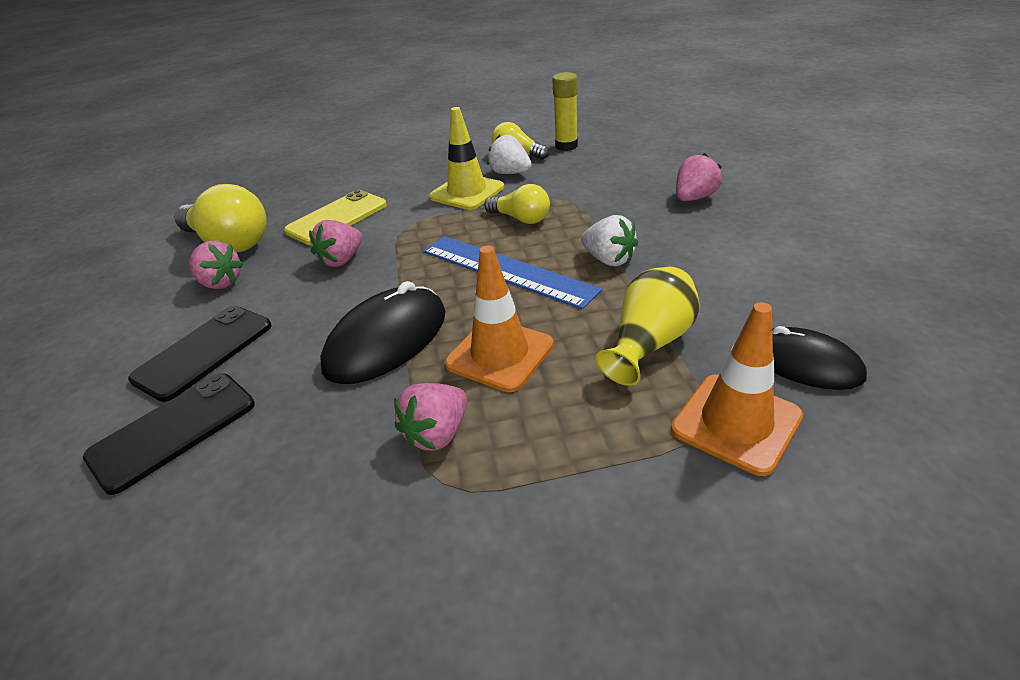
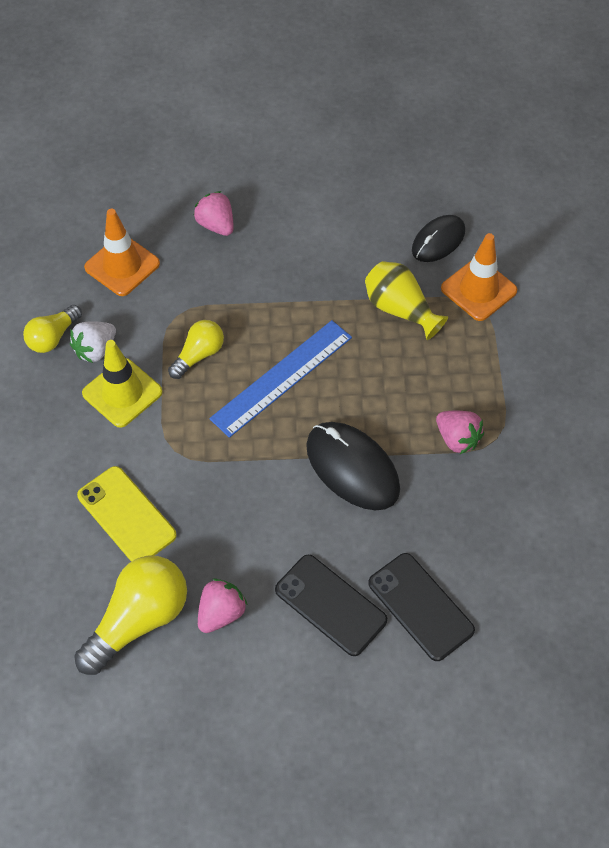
camera: 85 degrees left, 20 degrees up
pink strawberry [309,220,362,268] -> none
orange traffic cone [445,246,554,392] -> orange traffic cone moved to [84,209,160,296]
yellow glue stick [552,72,578,151] -> none
white strawberry [581,215,638,266] -> none

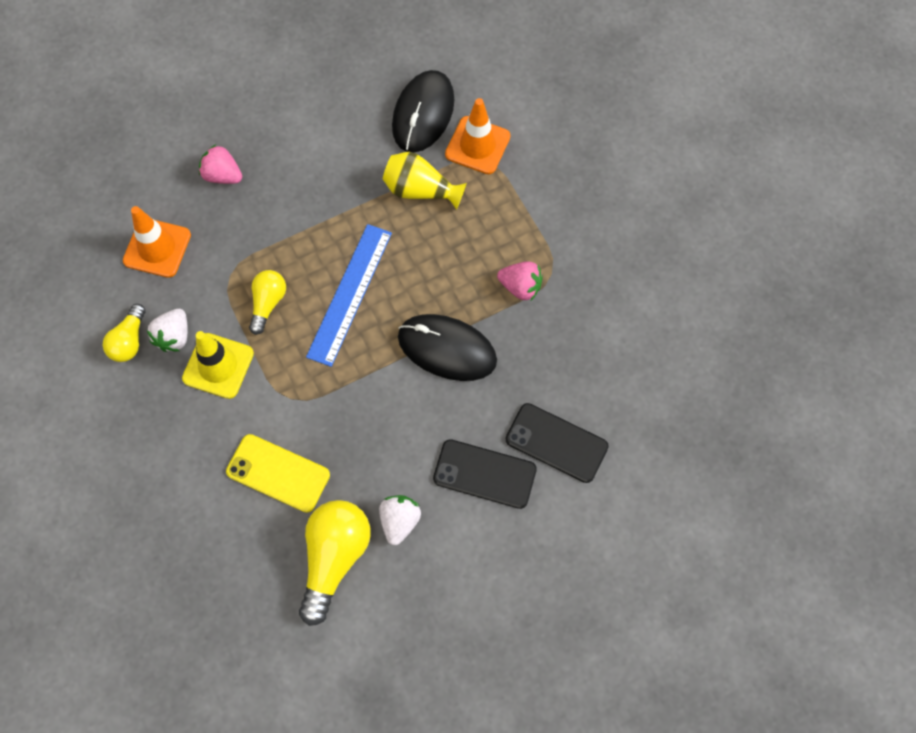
camera: 25 degrees left, 10 degrees up
pink strawberry [198,579,247,633] -> white strawberry [379,495,421,545]
black mouse [412,215,465,262] -> black mouse [392,70,455,153], size x1.53

